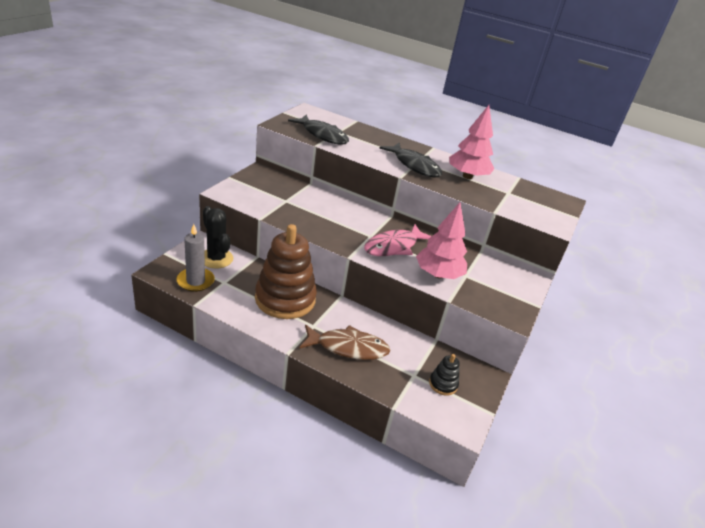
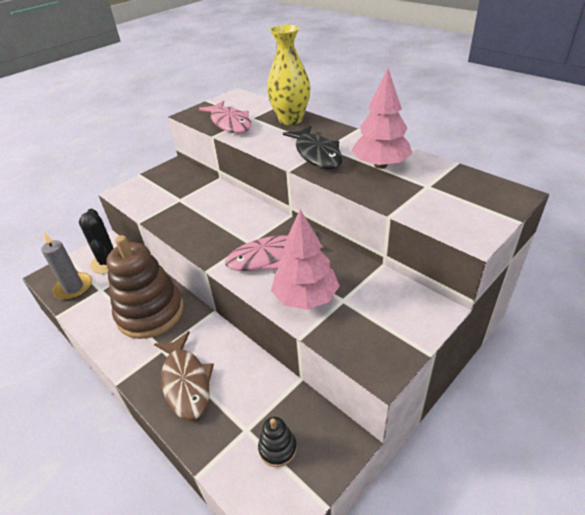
camera: 25 degrees right, 5 degrees up
black fish [288,114,349,145] -> pink fish [199,101,251,133]
brown fish [299,324,390,360] -> brown fish turned 45 degrees clockwise [154,331,214,420]
none -> yellow vase [267,25,311,125]

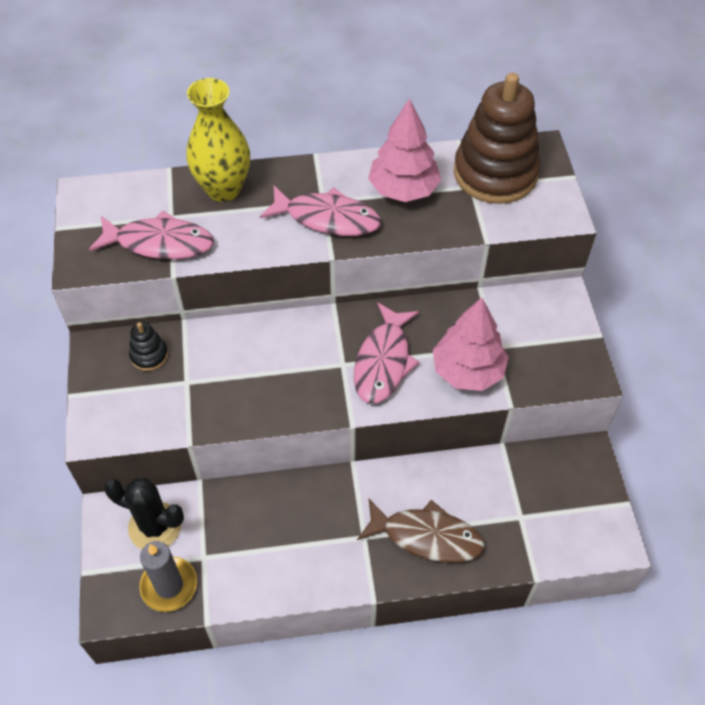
camera: 55 degrees left, 15 degrees up
brown stacking toy [106,235,184,339] -> brown stacking toy moved to [454,73,541,204]
black stacking toy [258,417,297,467] -> black stacking toy moved to [129,322,168,371]
black fish [283,126,342,169] -> pink fish [260,186,381,236]

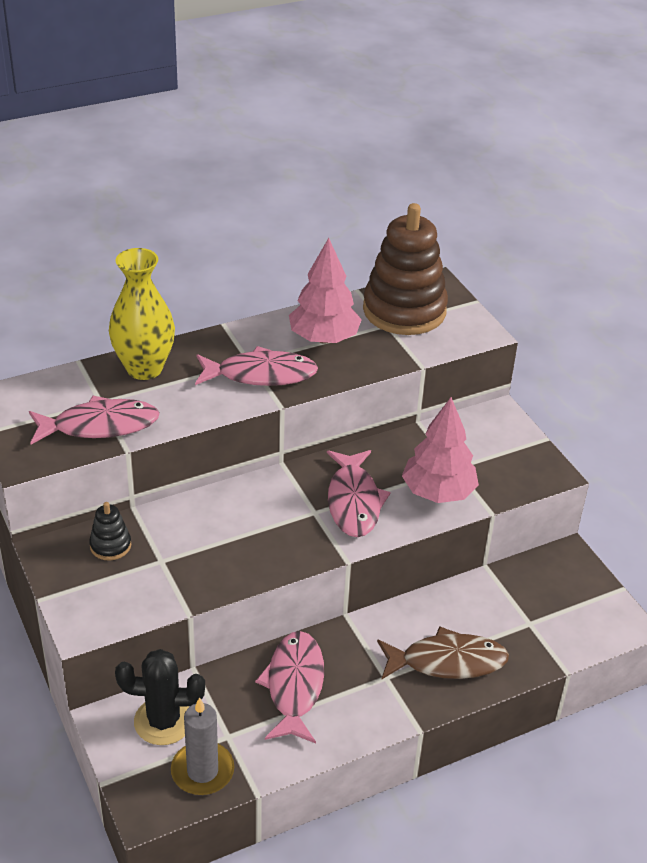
camera: 20 degrees left, 15 degrees down
none -> pink fish [255,631,324,743]

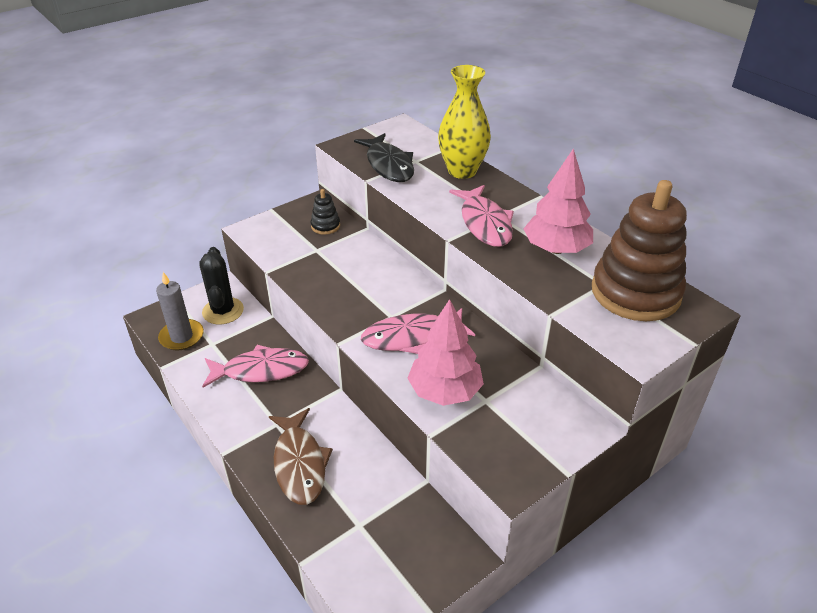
camera: 80 degrees right, 0 degrees up
pink fish [29,396,160,445] -> black fish [354,133,414,182]

